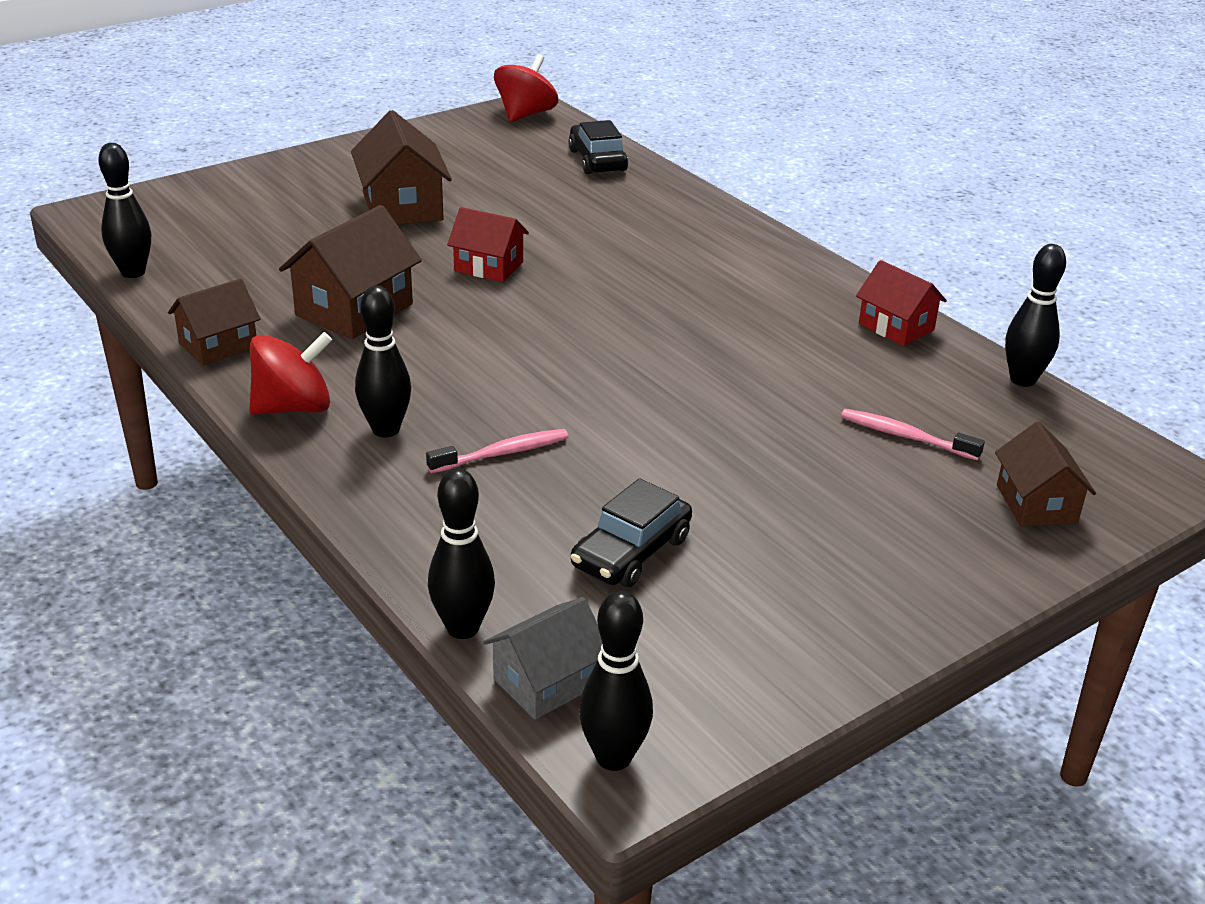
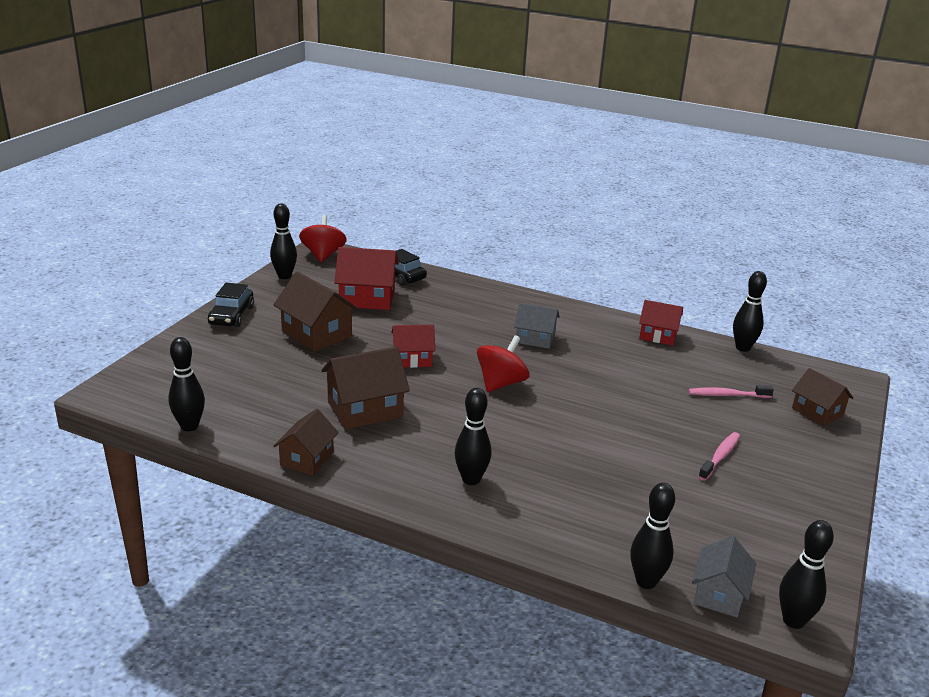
camera: 30 degrees left, 5 degrees down
red spinning top [250,332,332,415] -> red spinning top moved to [477,335,529,392]
brown house [279,205,422,339] -> brown house turned 60 degrees clockwise [321,347,410,430]
pink toothbrush [426,429,569,473] -> pink toothbrush moved to [698,432,740,481]
black car [571,478,692,587] -> black car moved to [208,282,254,327]
none -> black bowling pin [270,203,297,279]
none -> red house [334,247,399,310]
none -> grey house [514,303,560,349]

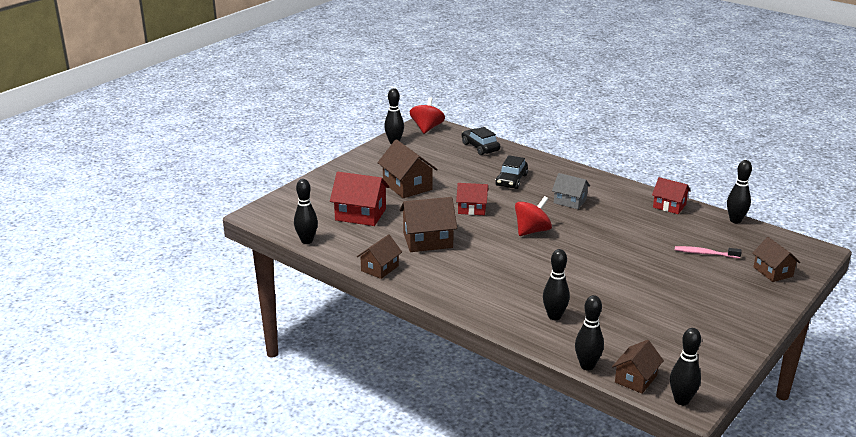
camera: 15 degrees right, 0 degrees up
black car [208,282,254,327] -> black car moved to [495,155,528,189]
red house [334,247,399,310] -> red house moved to [330,172,389,226]
black bowling pin [455,388,491,485] -> black bowling pin moved to [543,249,570,320]
grey house [692,536,756,617] -> brown house [612,340,664,394]
pink toothbrush [698,432,740,481] -> none

